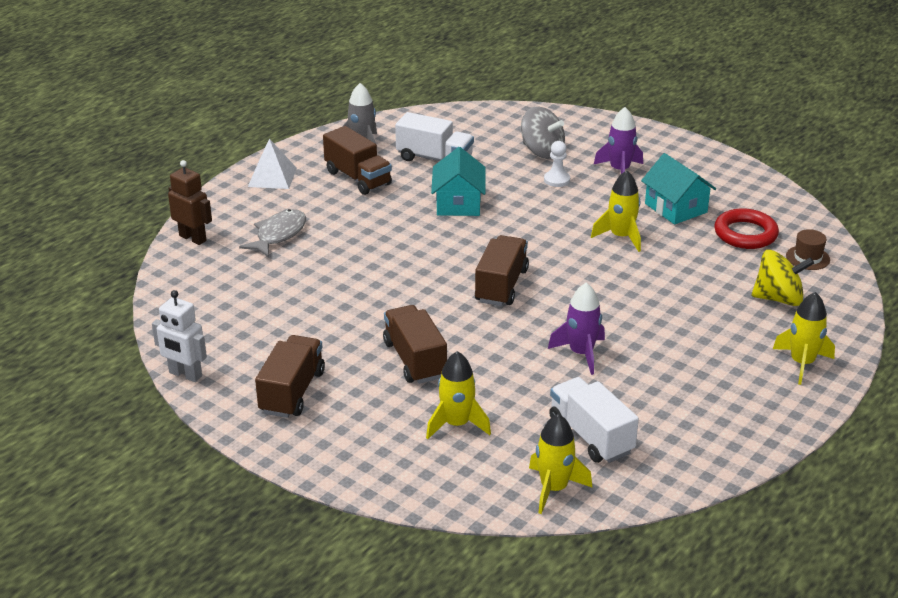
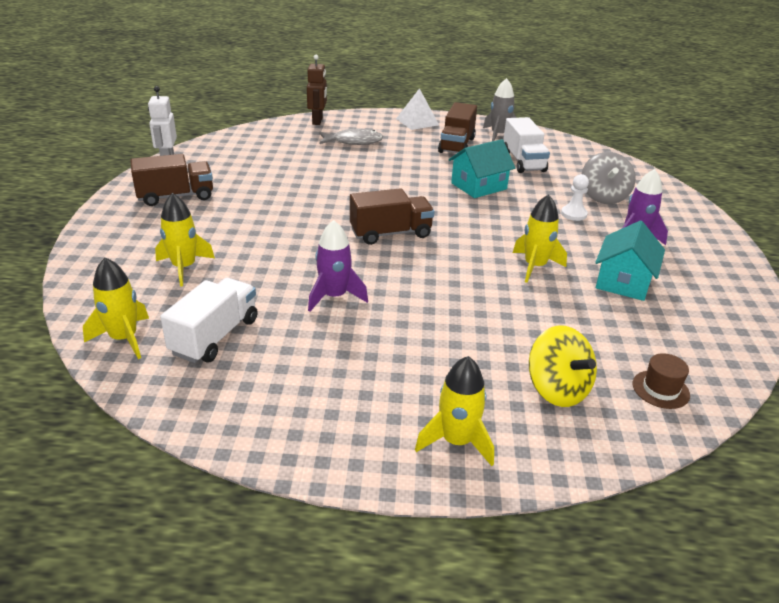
camera: 55 degrees right, 0 degrees up
brown truck [383,305,447,384] -> none
red ring [714,209,779,249] -> none

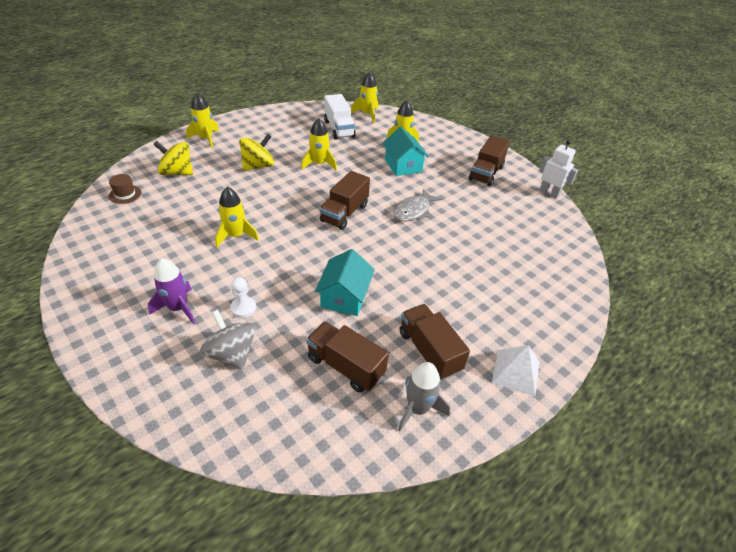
camera: 135 degrees right, 10 degrees up
brown robot [307,55,327,125] -> none
purple rocket [308,220,368,312] -> yellow rocket [301,118,337,171]
grey fish [319,128,383,145] -> grey fish moved to [393,188,443,221]
white truck [503,117,550,173] -> brown truck [306,321,389,392]
turquoise house [595,220,665,301] -> turquoise house moved to [383,127,429,176]
none -> yellow spinning top [239,134,274,171]

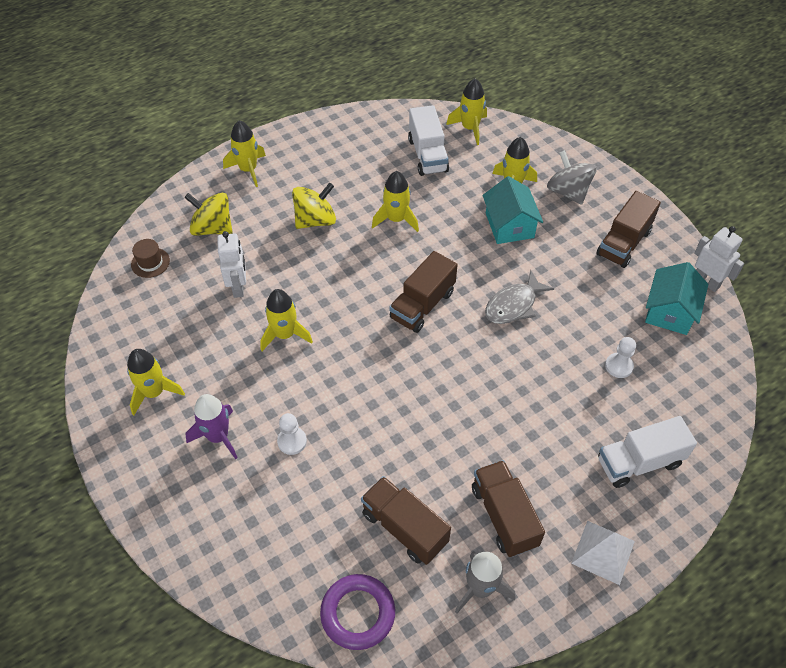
camera: 10 degrees right, 10 degrees up
grey spinning top [200,310,256,370] -> grey spinning top moved to [547,150,597,205]
turquoise house [315,249,375,316] -> turquoise house moved to [645,262,708,335]
none -> yellow rocket [127,349,185,415]
none -> white robot [217,231,246,298]
none -> purple ring [320,574,395,650]
none -> white truck [598,416,697,488]
none -> white pawn [605,337,636,378]

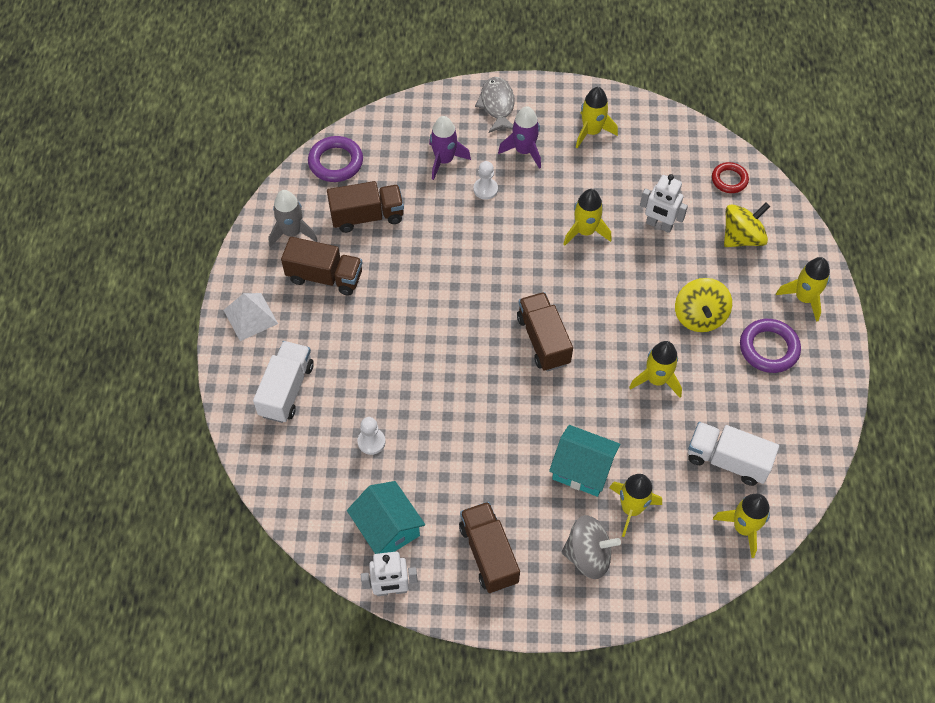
camera: 125 degrees right, 5 degrees up
brown hat [131,239,170,278] -> red ring [712,162,749,193]
grey fish [485,270,554,324] -> grey fish moved to [475,77,515,133]
none -> purple rocket [429,116,471,180]
none -> purple ring [740,319,801,373]

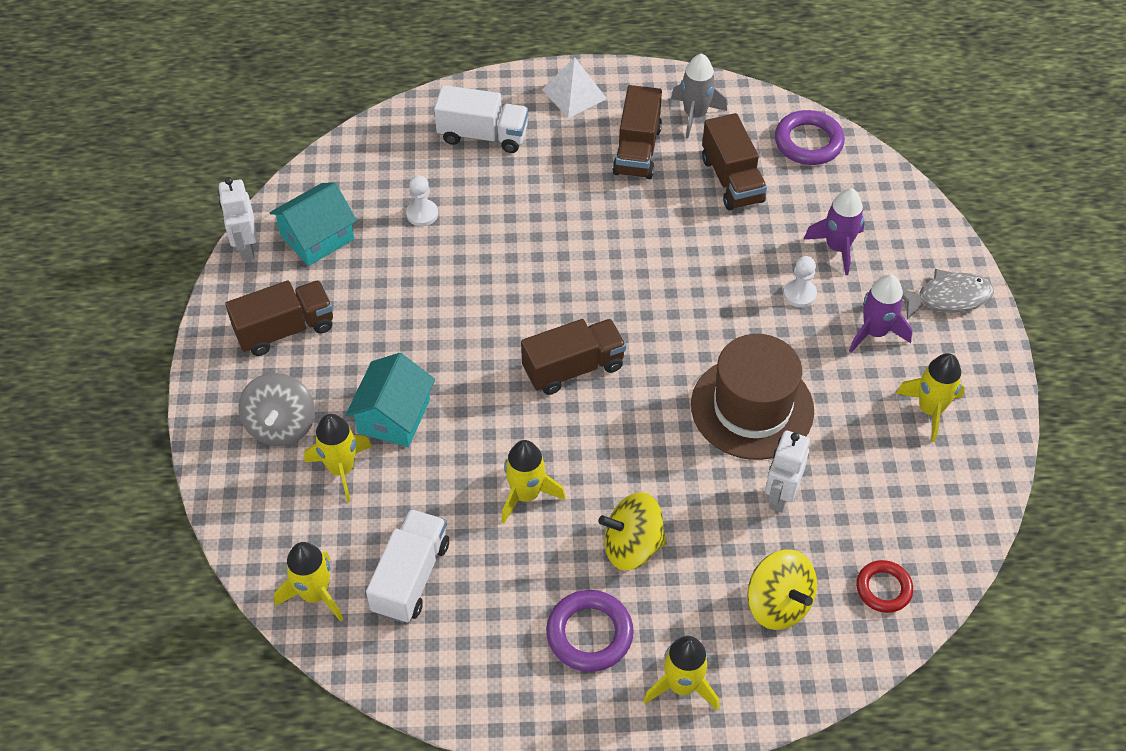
camera: 85 degrees right, 5 degrees down
yellow rocket [563,189,611,246] -> brown hat [691,334,814,460]

